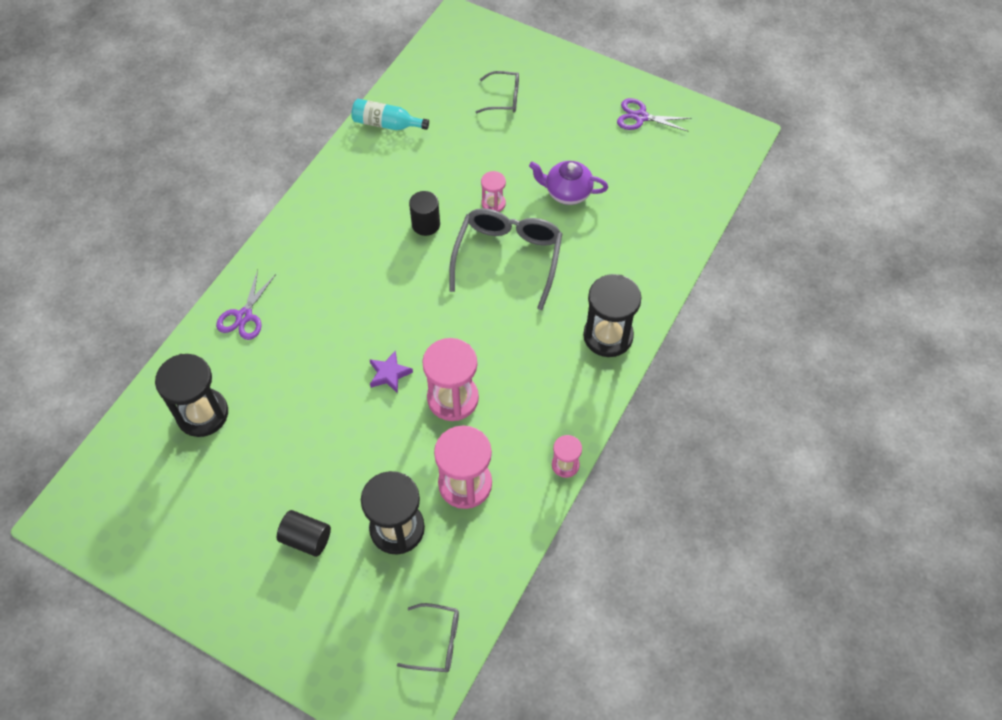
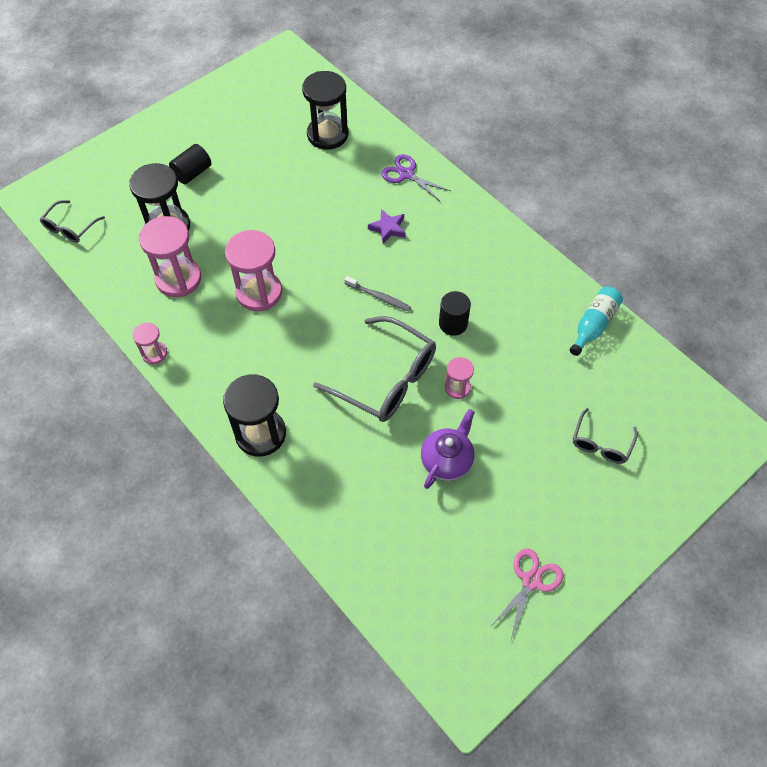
camera: 110 degrees right, 0 degrees up
purple star [369,350,413,393] -> purple star moved to [368,209,406,244]
purple scissors [617,98,692,132] -> pink scissors [490,548,564,639]
none -> grey toothbrush [344,276,411,311]

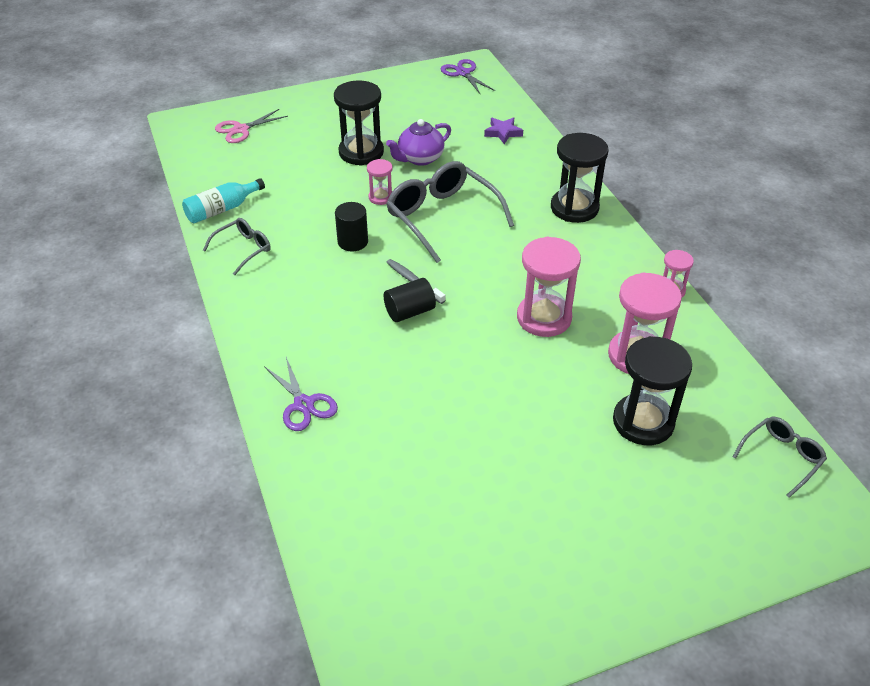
camera: 160 degrees left, 15 degrees down
black cylinder [169,144,211,184] -> black cylinder moved to [384,278,436,322]
black hourglass [302,71,348,150] -> black hourglass moved to [334,80,384,166]
purple star [368,209,406,244] -> purple star moved to [484,117,523,144]
pink scissors [490,548,564,639] -> pink scissors moved to [215,109,288,143]
grey glasses [573,408,638,464] -> grey glasses moved to [203,218,271,275]
none -> purple scissors [441,59,495,95]

